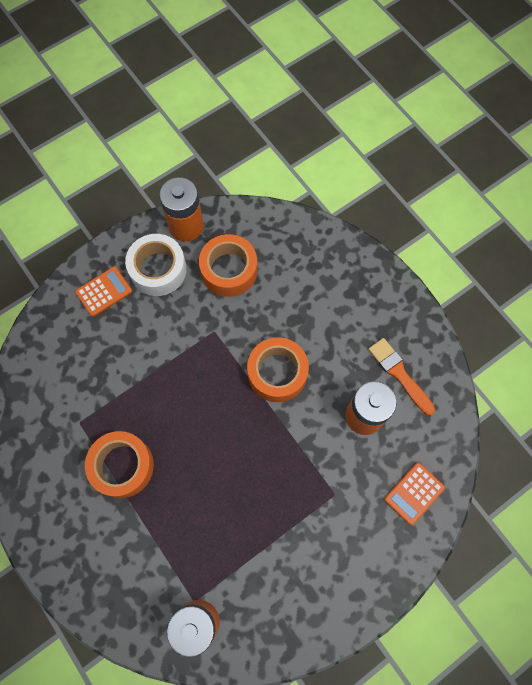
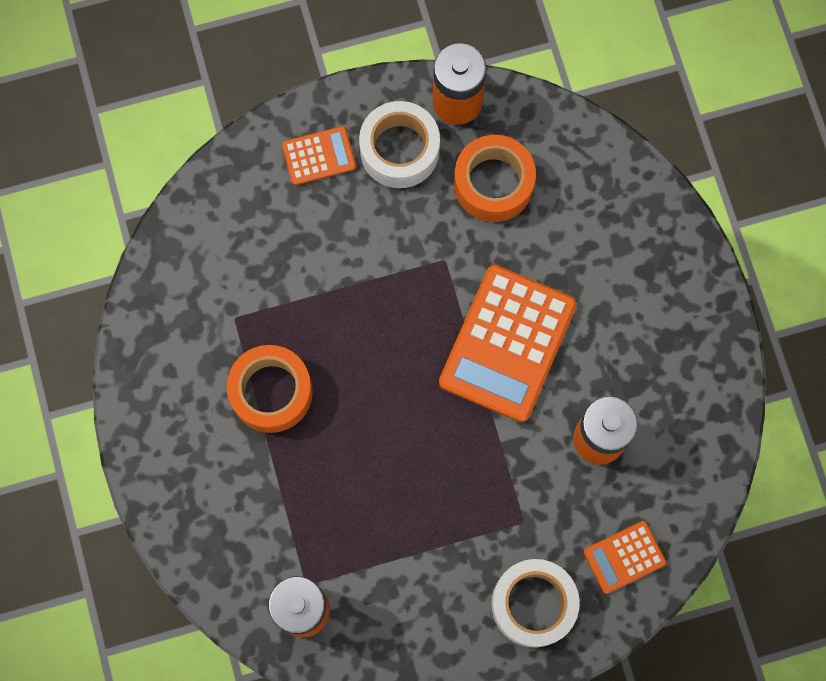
camera: 20 degrees right, 5 degrees up
orange tape [247,337,309,402] -> orange calculator [439,265,577,422]
orange brush [368,338,435,416] -> none
none -> white tape [491,559,580,648]

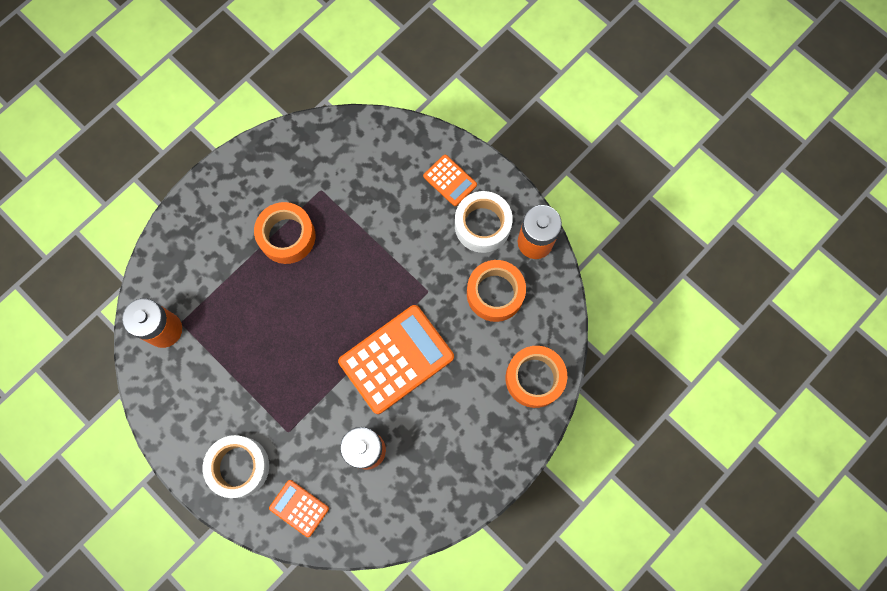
camera: 60 degrees right, 0 degrees up
orange calculator [439,265,577,422] -> orange calculator turned 150 degrees clockwise [338,305,454,414]
none -> orange tape [505,346,567,408]

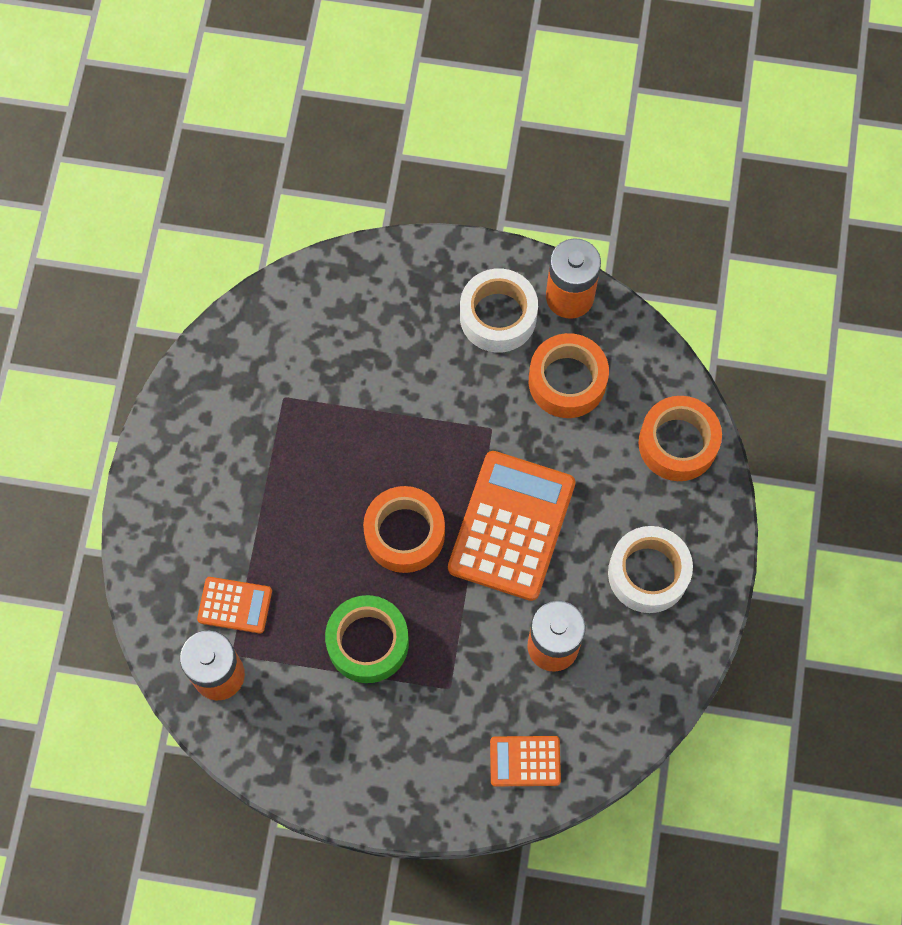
camera: 35 degrees left, 5 degrees down
white tape [203,435,269,498] -> white tape moved to [608,526,693,613]
orange tape [254,202,315,264] -> orange tape moved to [363,486,445,573]
orange calculator [423,155,477,206] -> orange calculator moved to [197,577,272,633]
none -> green tape [325,595,409,683]

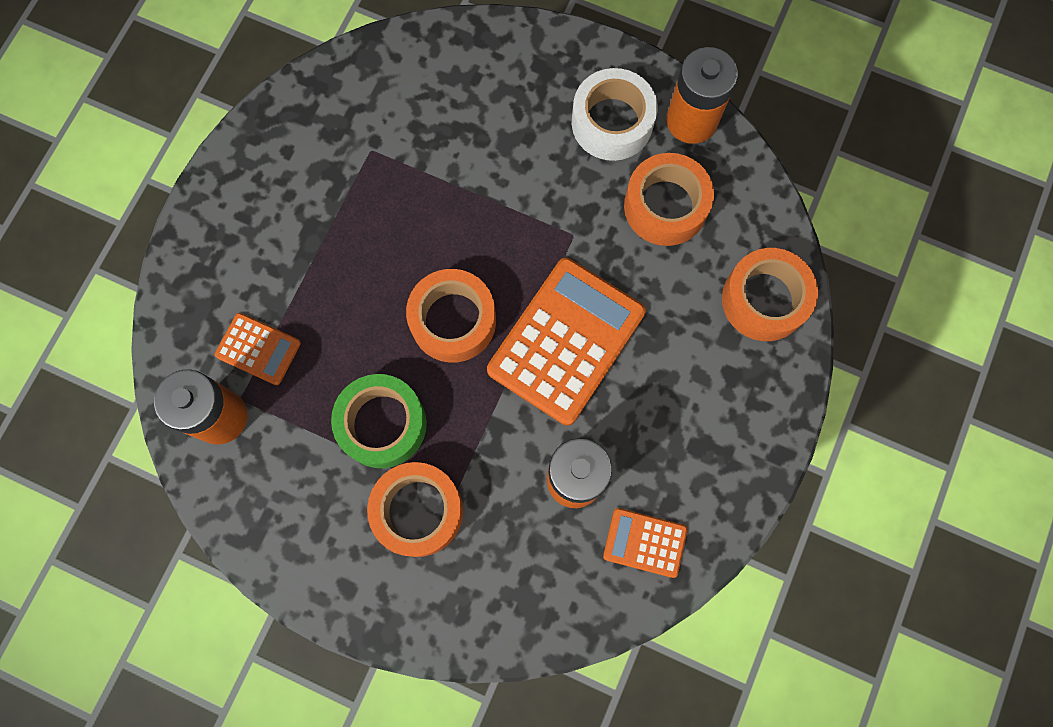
camera: 15 degrees right, 5 degrees up
orange calculator [490,736,561,786] -> orange calculator moved to [603,508,688,578]
white tape [608,526,693,613] -> none
none -> orange tape [367,462,463,557]

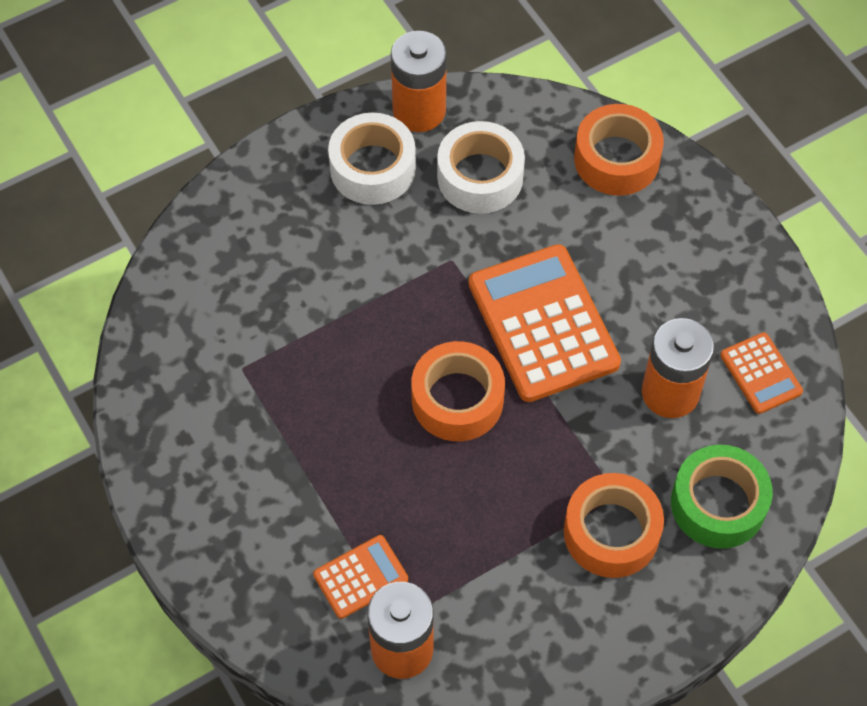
camera: 55 degrees left, 15 degrees down
green tape [331,374,427,468] -> green tape moved to [671,445,773,549]
orange calculator [603,508,688,578] -> orange calculator turned 75 degrees counterclockwise [720,332,803,414]
orange tape [624,153,714,246] -> white tape [437,121,525,214]

